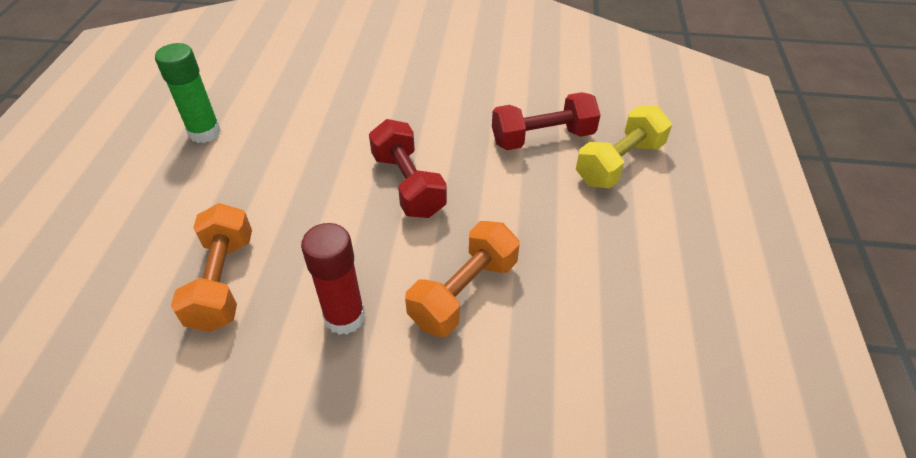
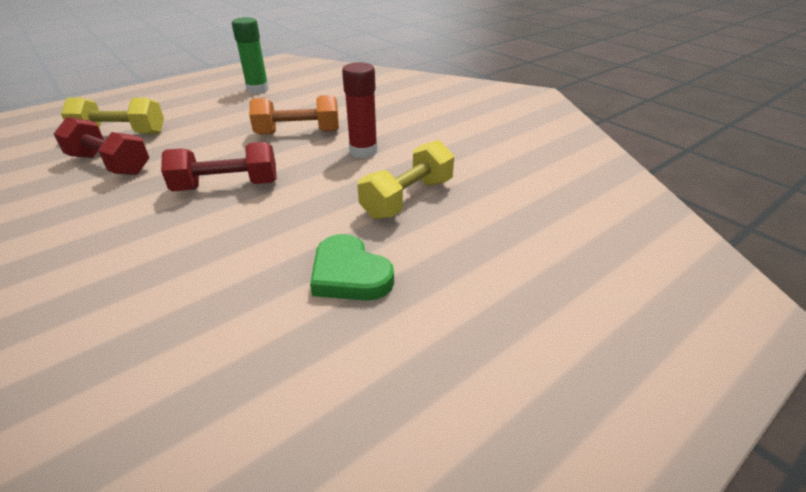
camera: 135 degrees left, 10 degrees down
green glue stick [155,43,221,143] -> green glue stick moved to [232,17,269,94]
orange dumbbell [171,203,252,332] -> yellow dumbbell [357,140,454,219]
red dumbbell [369,119,447,218] -> red dumbbell turned 60 degrees clockwise [161,142,277,192]
none -> green heart [310,234,394,301]

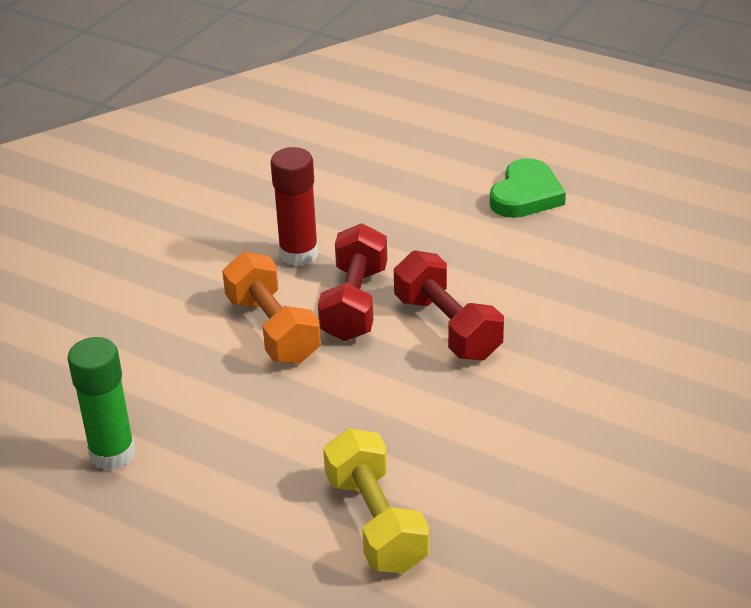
camera: 110 degrees left, 0 degrees up
red dumbbell [54,117,150,175] -> red dumbbell moved to [318,223,387,341]
yellow dumbbell [357,140,454,219] -> none

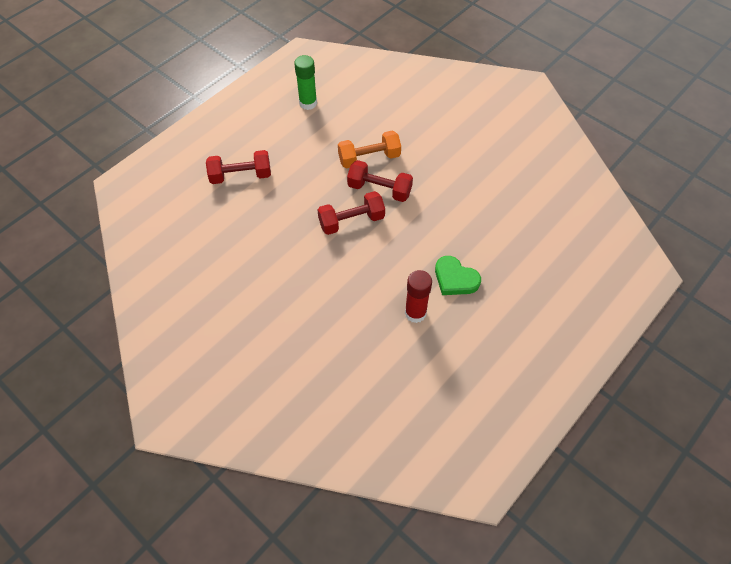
camera: 100 degrees right, 20 degrees up
red glue stick [271,147,318,266] -> red glue stick moved to [405,270,432,323]
yellow dumbbell [323,428,429,574] -> red dumbbell [206,150,271,184]

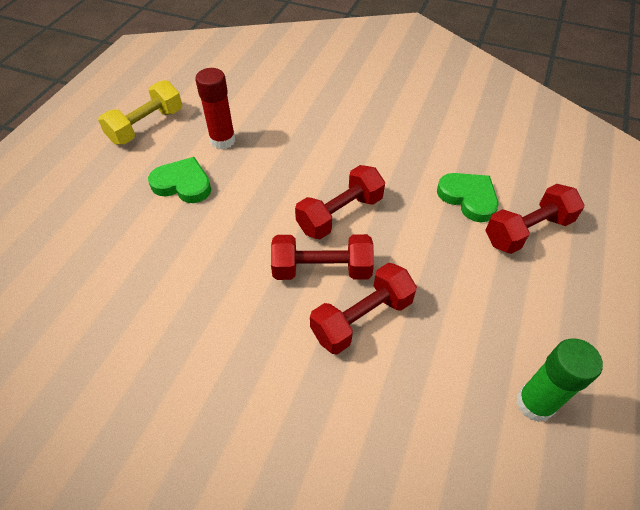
camera: 160 degrees right, 5 degrees down
orange dumbbell [338,130,401,168] -> red dumbbell [310,263,417,354]
none -> yellow dumbbell [98,80,182,145]
none -> green heart [437,173,498,222]

